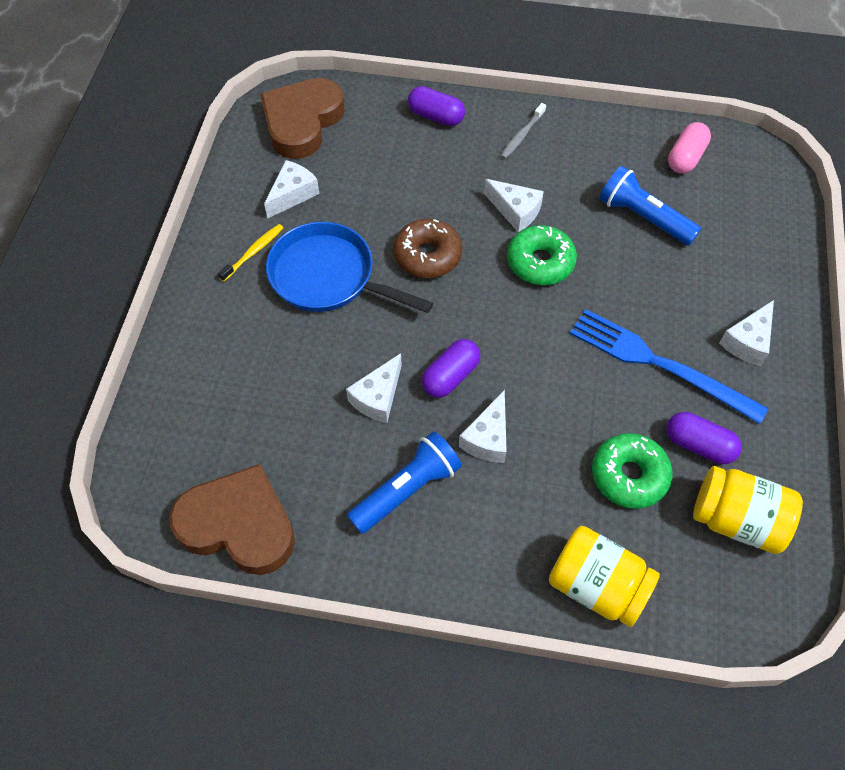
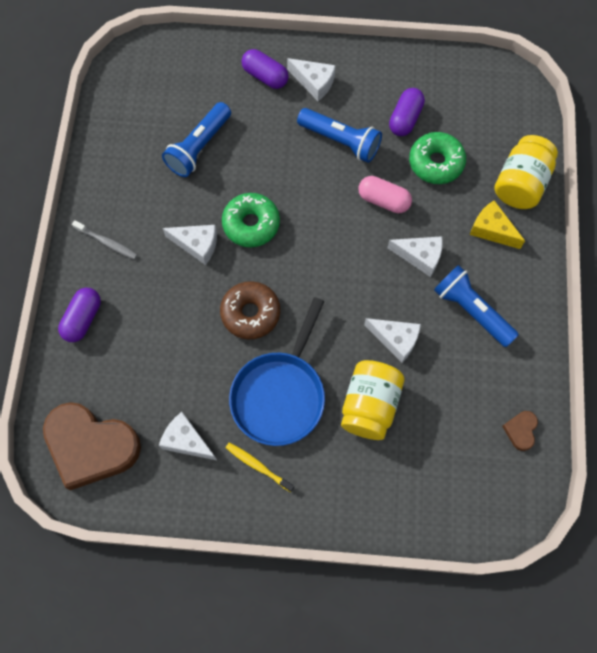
camera: 95 degrees left, 10 degrees up
brown heart [169,464,295,575] -> brown heart [502,411,538,451], size x0.41
purple capsule [422,339,480,398] -> purple capsule moved to [242,49,289,89]
white cheese [484,179,544,233] -> white cheese turned 75 degrees clockwise [163,225,217,265]
blue fork [570,309,769,424] -> blue flashlight [297,108,382,163]
pink capsule [668,122,711,174] -> pink capsule moved to [358,176,412,213]
yellow jar [693,466,803,554] -> yellow jar moved to [341,360,404,440]
none -> yellow cheese [470,200,525,249]

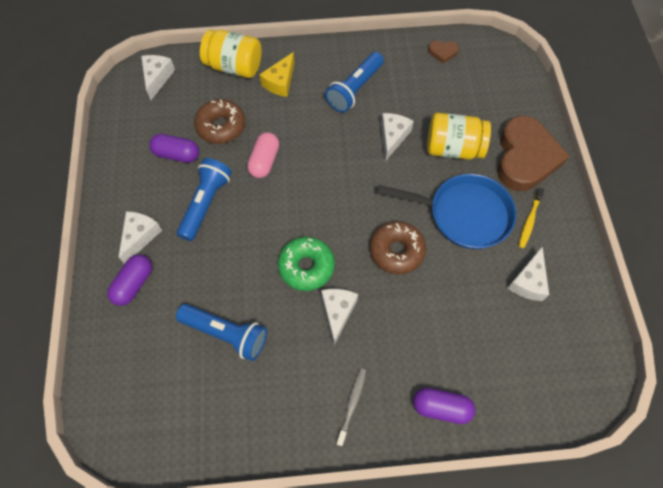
camera: 100 degrees left, 5 degrees down
brown heart [43,402,141,490] -> brown heart moved to [497,116,570,191]
white cheese [387,236,443,277] -> white cheese moved to [141,55,175,100]
green donut [409,132,466,184] -> brown donut [194,99,245,144]

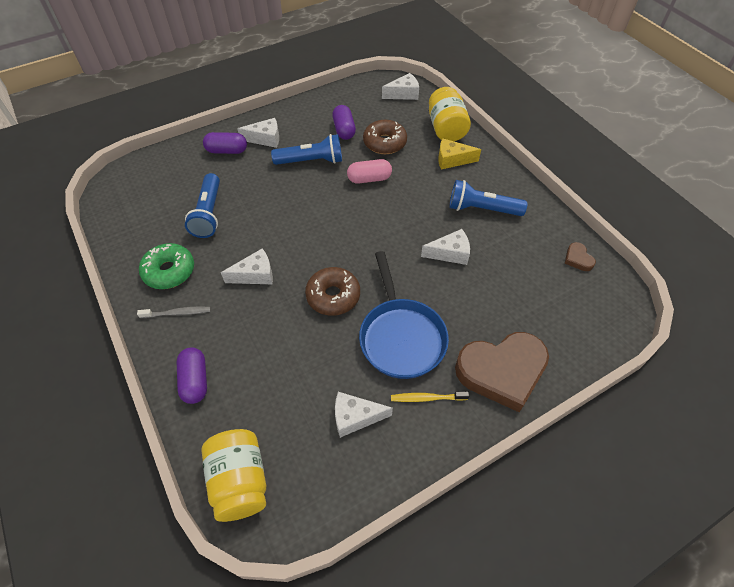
camera: 65 degrees right, 10 degrees down
green donut [278,237,335,291] -> green donut moved to [139,243,194,289]
yellow jar [427,113,491,160] -> yellow jar moved to [201,429,266,522]

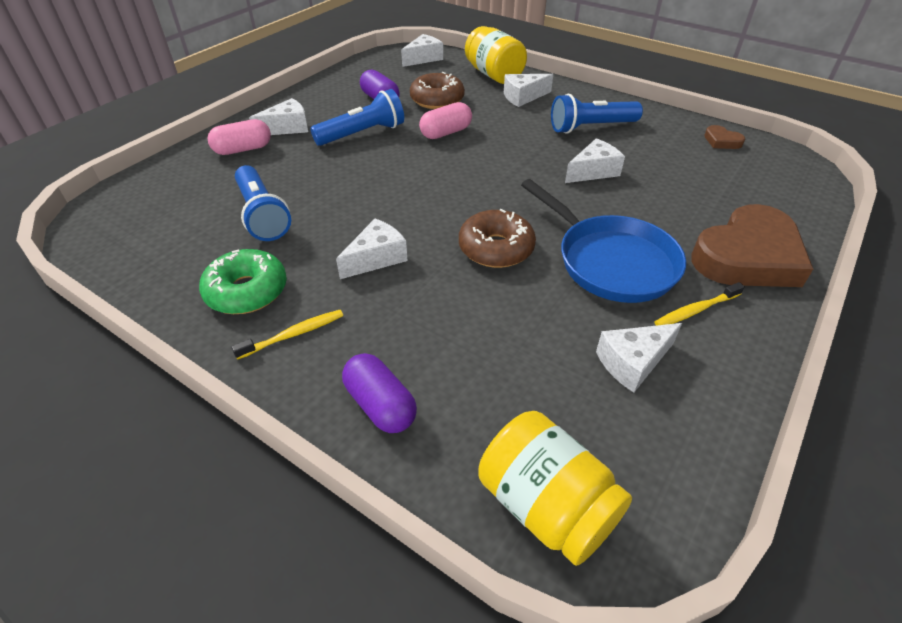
camera: 25 degrees left, 10 degrees down
grey toothbrush [137,307,211,318] -> yellow toothbrush [231,310,343,360]
purple capsule [203,132,247,154] -> pink capsule [207,119,271,155]
yellow cheese [438,138,481,170] -> white cheese [504,74,553,107]

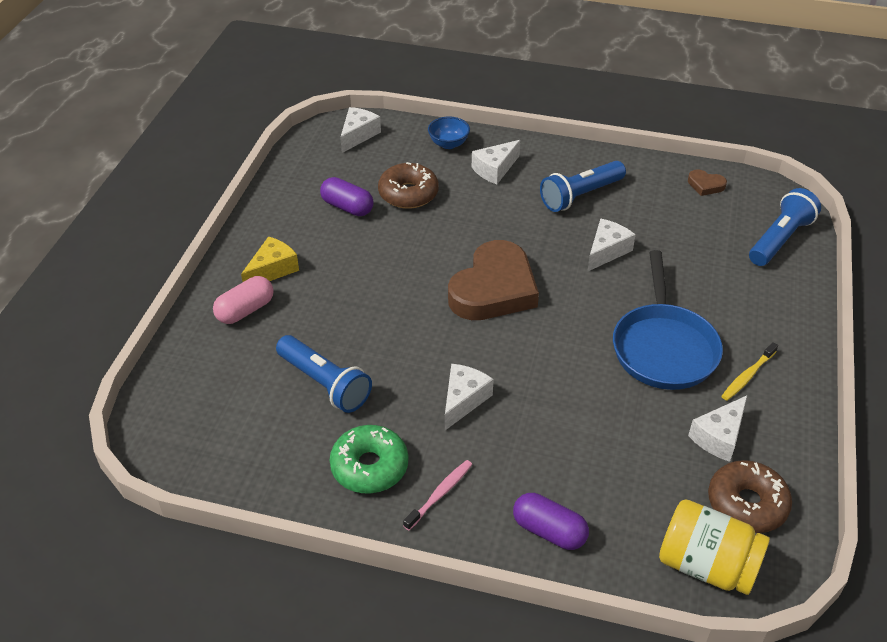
camera: 20 degrees left, 0 degrees up
yellow toothbrush [231,310,343,360] -> pink toothbrush [403,460,472,530]
white cheese [249,98,308,135] -> yellow cheese [241,236,299,282]
blue flashlight [310,89,404,146] -> blue flashlight moved to [749,188,821,266]
pink capsule [419,102,472,139] -> none
brown donut [459,209,536,268] -> brown donut moved to [708,460,792,533]
yellow jar [465,26,527,84] -> blue bowl [428,117,470,149]
blue pan [521,179,686,303] -> blue pan turned 60 degrees clockwise [613,250,723,390]
brown heart [691,204,813,287] -> brown heart moved to [448,240,539,320]

